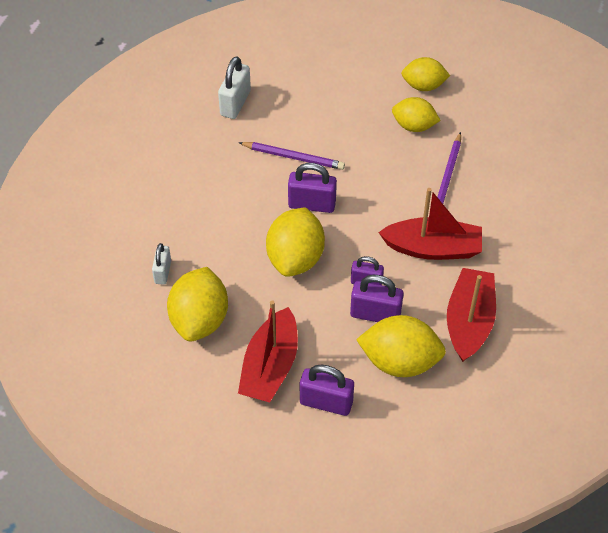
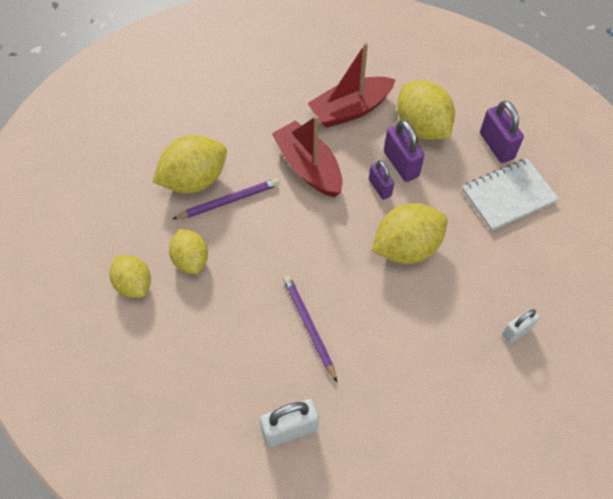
camera: 130 degrees left, 5 degrees up
yellow lemon [167,267,228,341] -> yellow lemon moved to [153,135,227,193]
red boat [238,300,298,402] -> white notebook [462,158,559,231]
purple padlock [288,163,337,213] -> none

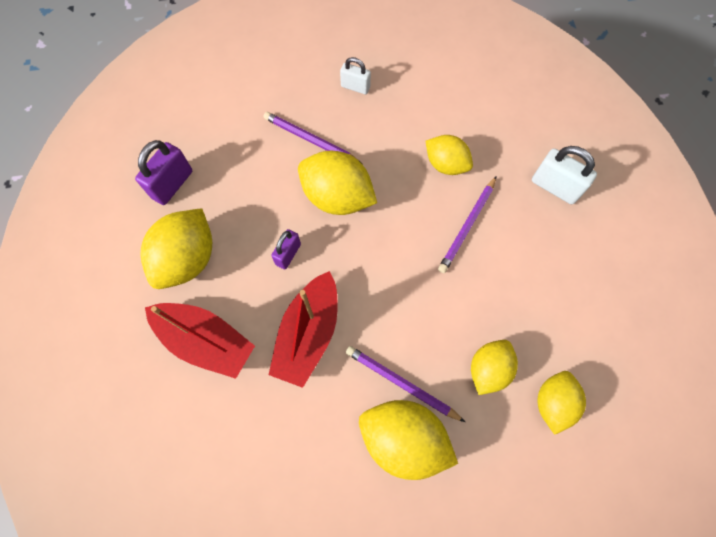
camera: 125 degrees left, 10 degrees up
purple padlock [384,120,424,182] -> none
white notebook [462,158,559,231] -> none
none -> purple pencil [263,112,362,164]
none -> yellow lemon [426,135,473,175]

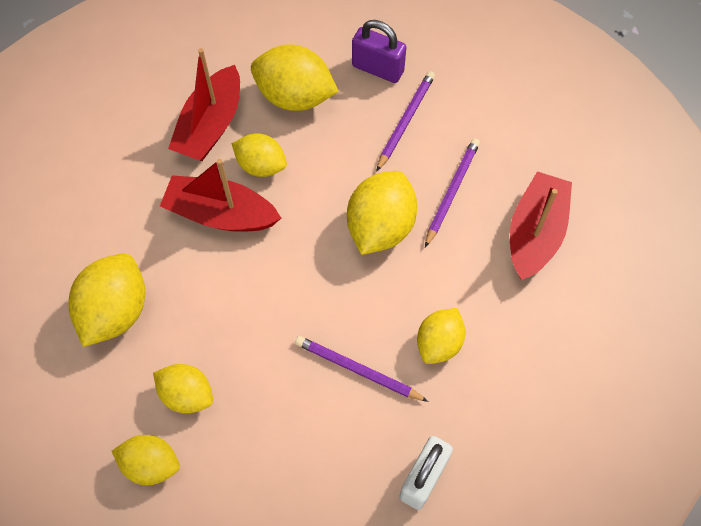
camera: 85 degrees right, 5 degrees down
purple padlock [271,229,301,269] -> none
white padlock [340,57,371,95] -> red boat [510,171,572,280]
purple pencil [346,346,465,422] -> purple pencil moved to [376,71,435,172]
none -> yellow lemon [232,133,287,177]

